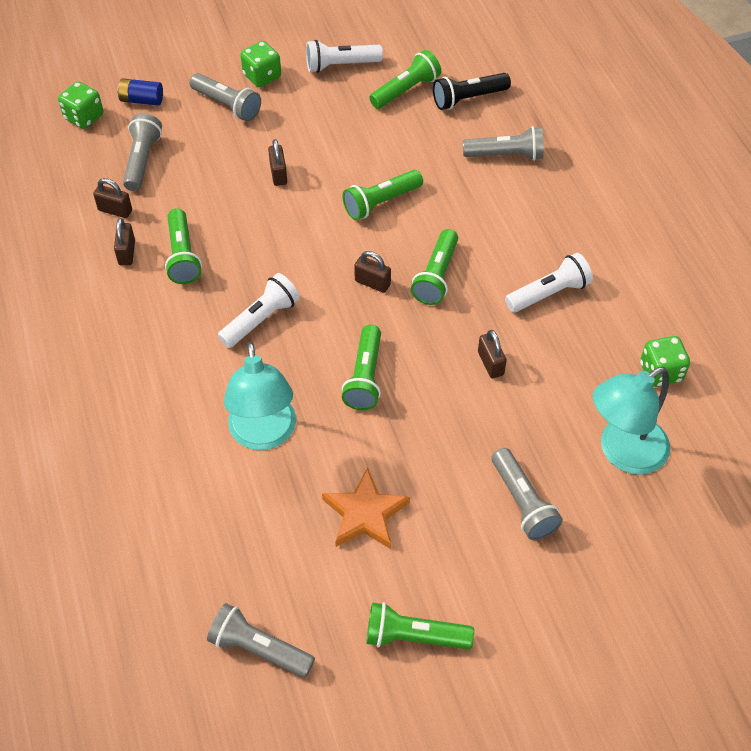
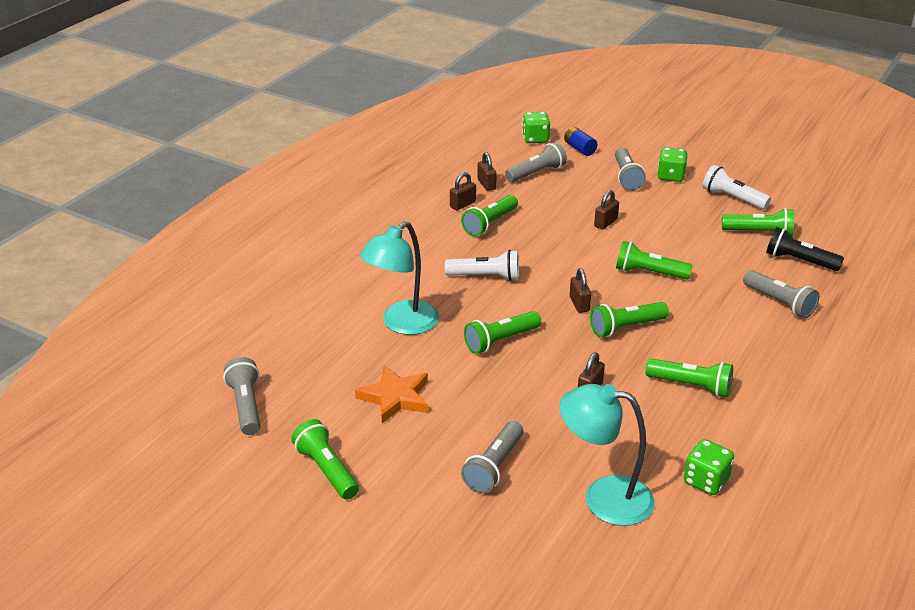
camera: 50 degrees right, 20 degrees down
white flashlight [505,253,593,312] -> green flashlight [645,358,733,397]

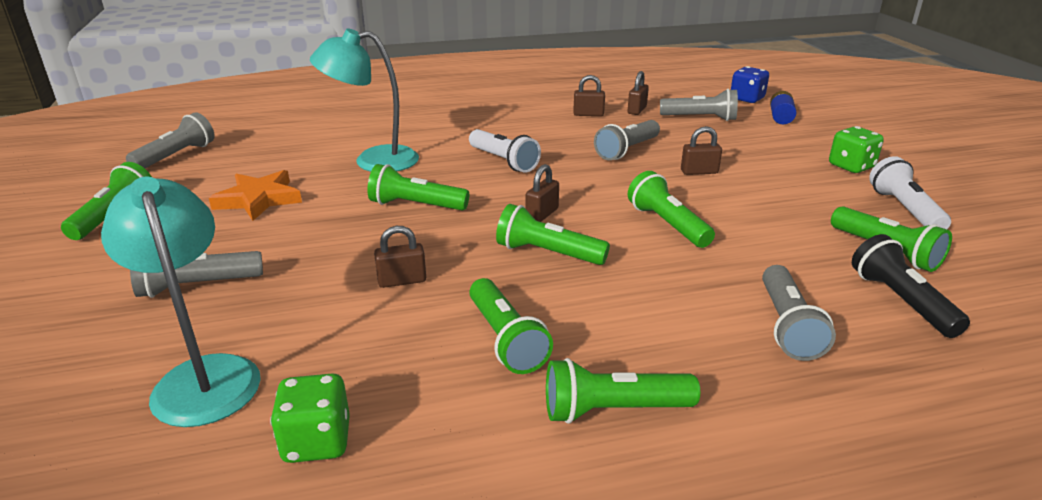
camera: 45 degrees right, 5 degrees down
green flashlight [461,195,518,236] -> green flashlight moved to [546,358,700,424]
green dice [522,112,550,143] -> blue dice [731,66,769,103]
grey flashlight [615,148,646,191] -> grey flashlight moved to [594,120,660,160]

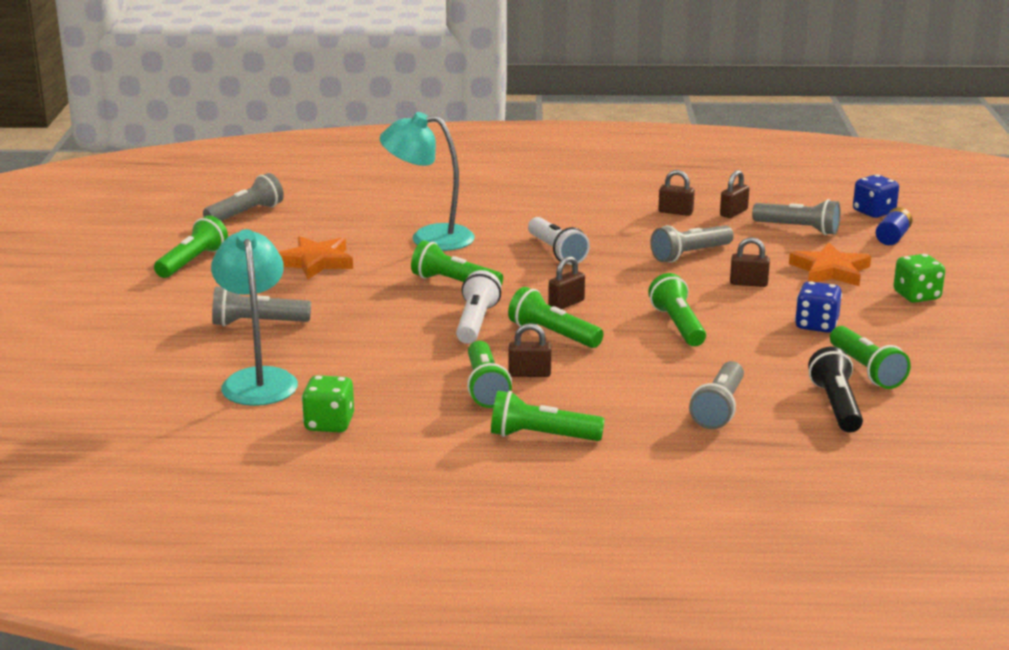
camera: 15 degrees right, 5 degrees down
brown padlock [374,226,426,288] -> brown padlock moved to [509,323,551,377]
white flashlight [869,156,951,229] -> white flashlight moved to [456,270,501,344]
none -> orange star [789,242,871,286]
none -> blue dice [795,281,842,333]

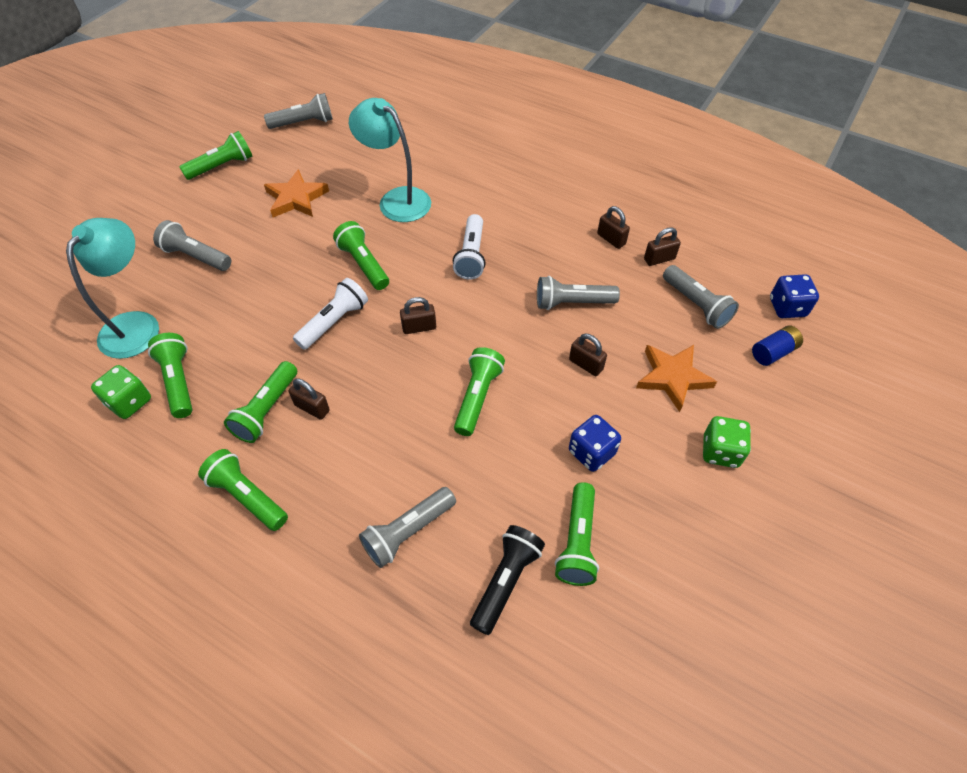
camera: 30 degrees right, 30 degrees up
green flashlight [508,287,604,348] -> green flashlight moved to [148,333,192,418]

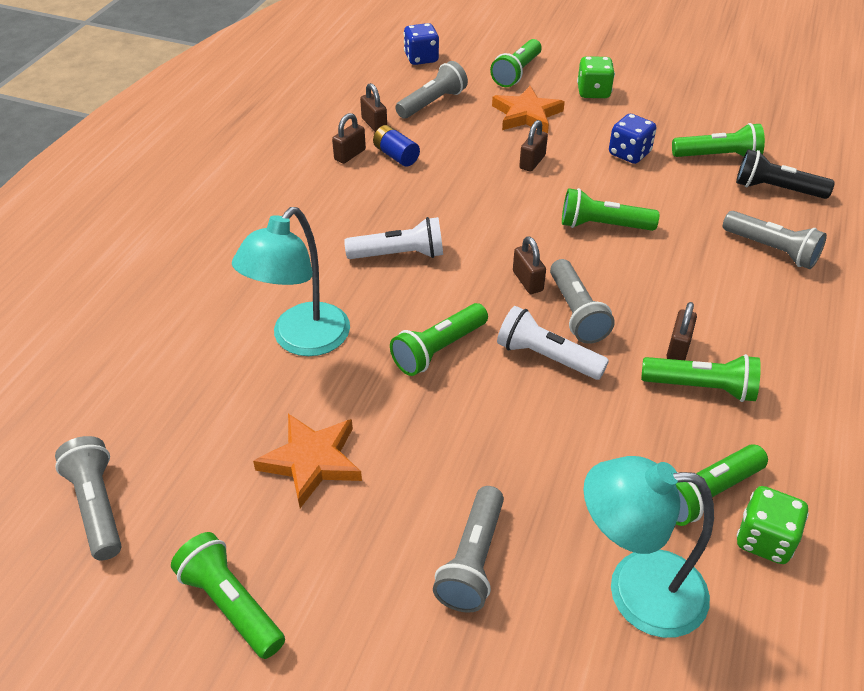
camera: 100 degrees left, 10 degrees down
green flashlight [198,449,288,531] -> green flashlight moved to [490,39,542,87]
grey flashlight [537,276,620,310] -> grey flashlight moved to [550,259,615,344]
blue battery [752,326,803,366] -> blue battery moved to [373,125,420,167]

